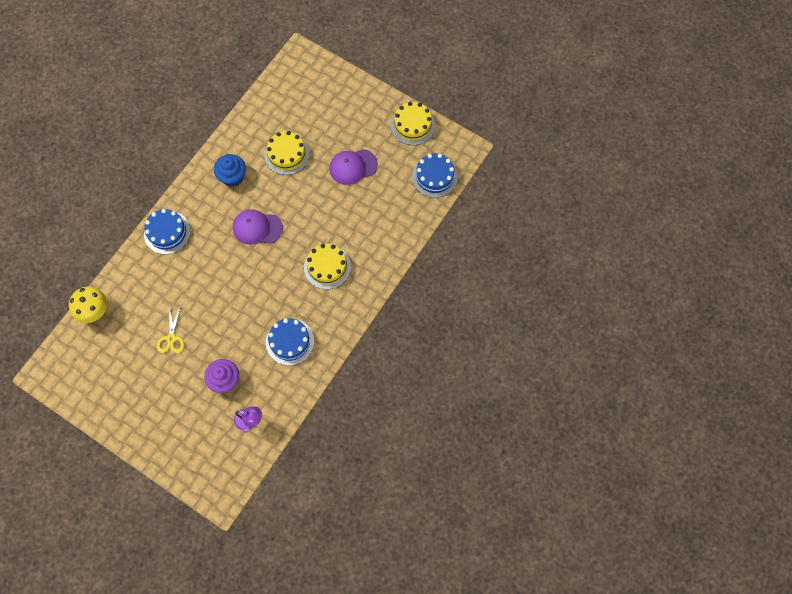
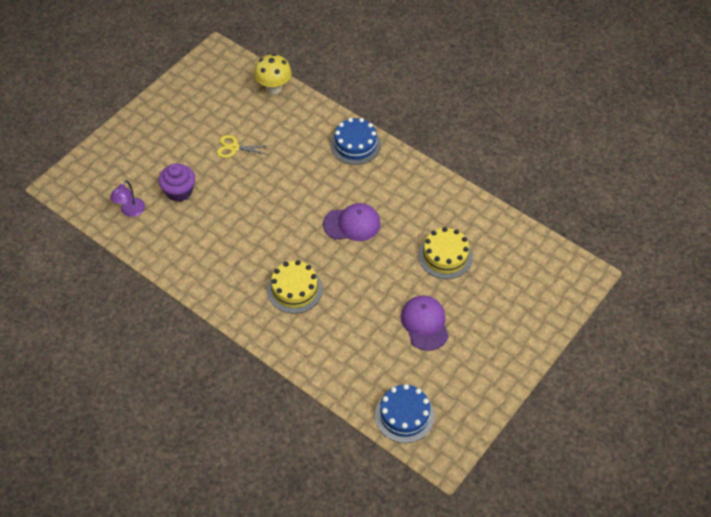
camera: 95 degrees right, 15 degrees down
blue cupcake [214,154,246,187] -> none
purple cap [233,209,283,245] -> purple cap turned 75 degrees clockwise [323,203,381,241]
blue cake [266,318,314,365] -> none
yellow cake [391,102,435,145] -> none

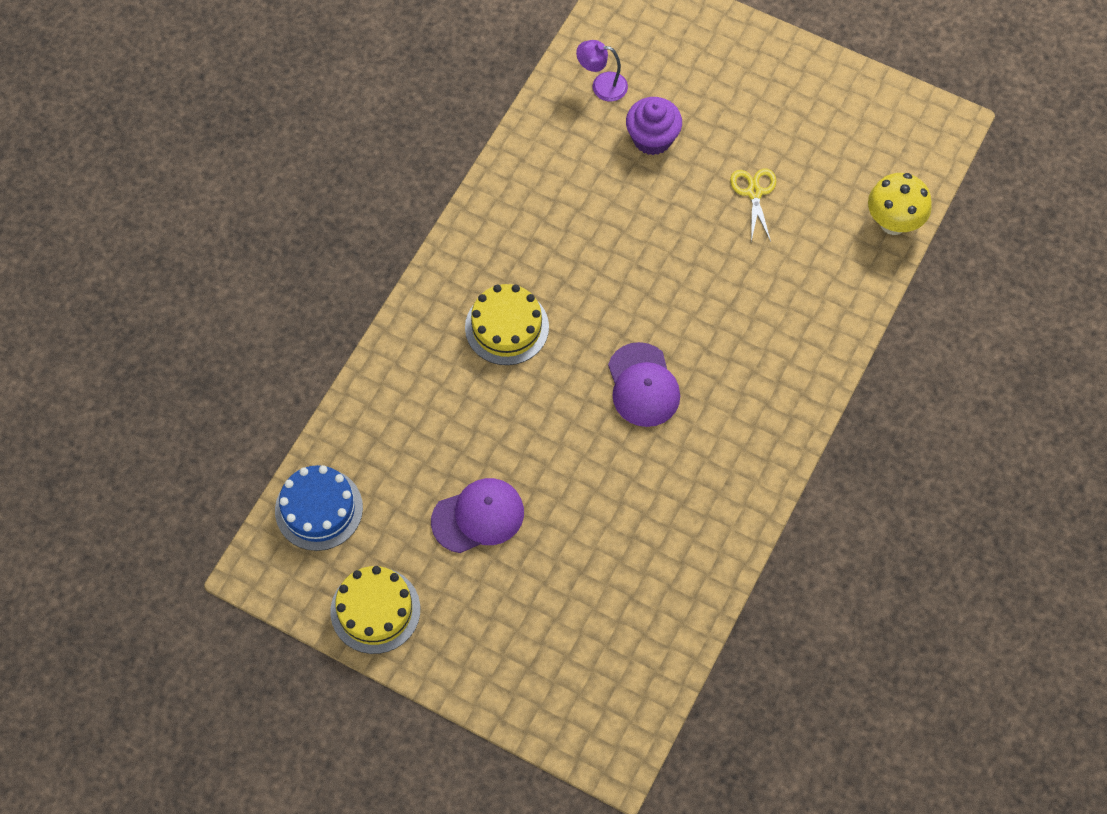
camera: 80 degrees right, 10 degrees up
blue cake [330,118,381,165] -> none
yellow cake [418,227,473,279] -> yellow cake moved to [330,566,420,654]

